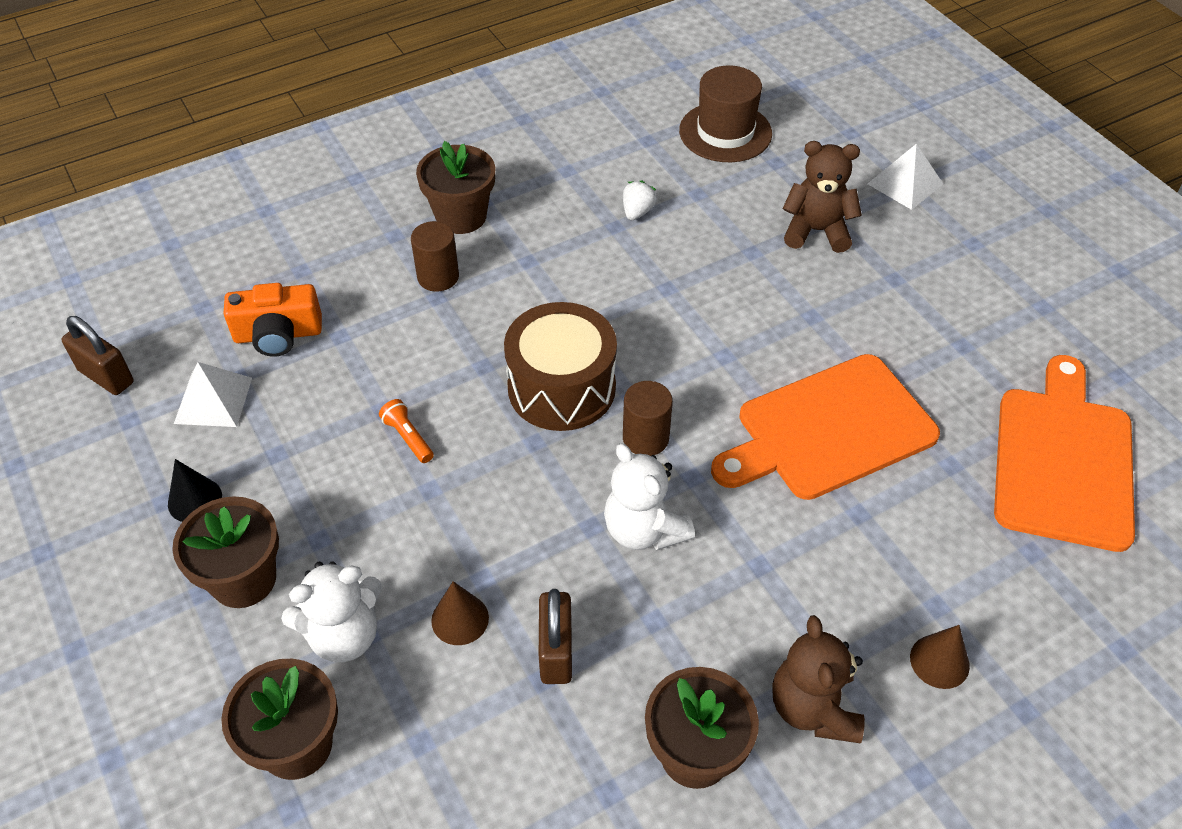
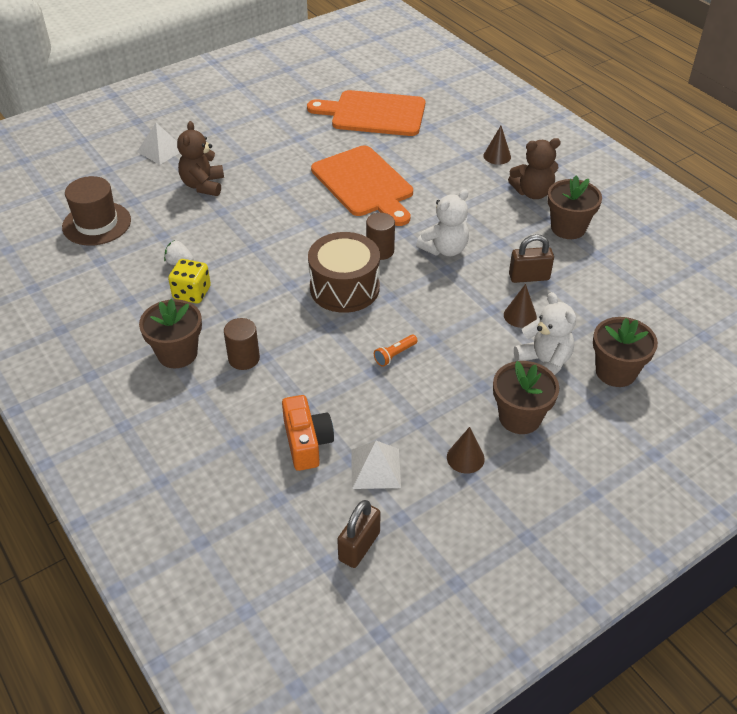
camera: 95 degrees left, 5 degrees down
black cone [168,459,222,522] -> brown cone [447,427,485,474]
none -> yellow dice [168,259,211,304]

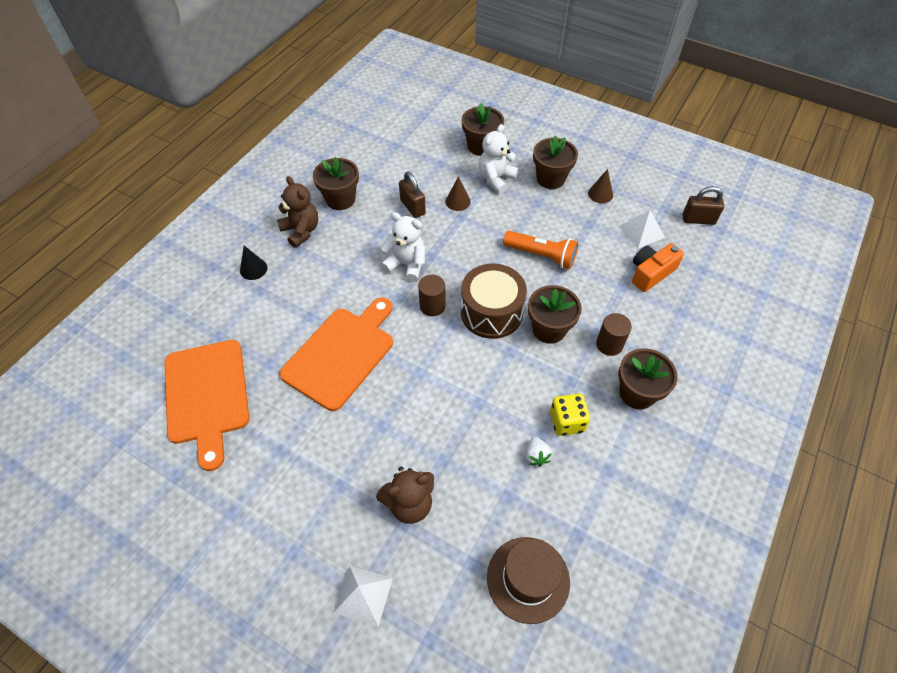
camera: 115 degrees left, 10 degrees up
orange flashlight [374,335,418,366] -> orange flashlight [503,231,578,269], size x1.92
brown cone [484,126,511,165] -> black cone [240,246,267,280]
none -> brown flower pot [528,285,582,344]

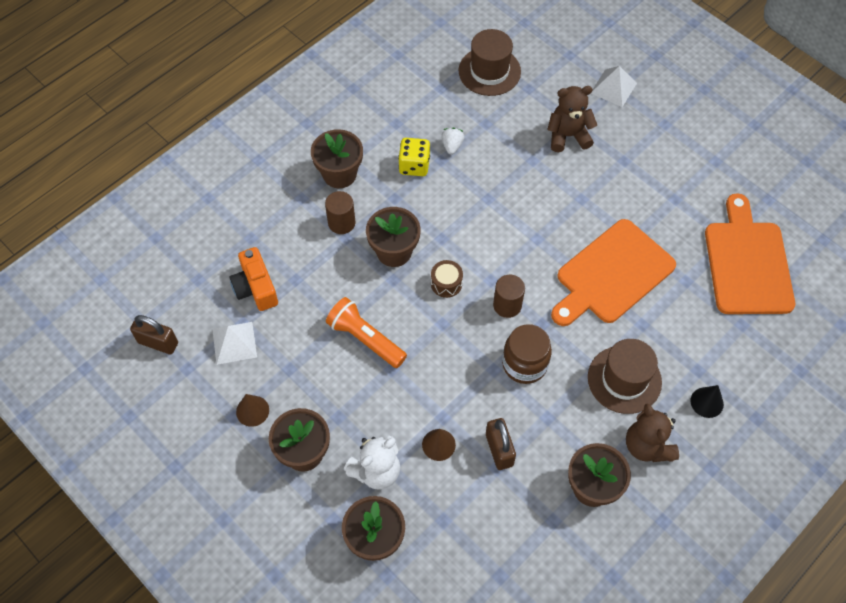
camera: 165 degrees left, 5 degrees up
white teddy bear [381,212,425,282] -> brown jar [502,324,552,384]
brown drum [461,264,527,339] -> brown drum [431,260,463,298], size x0.47
orange camera [632,243,684,292] -> orange camera turned 90 degrees clockwise [229,247,278,311]
none -> brown hat [588,339,662,414]

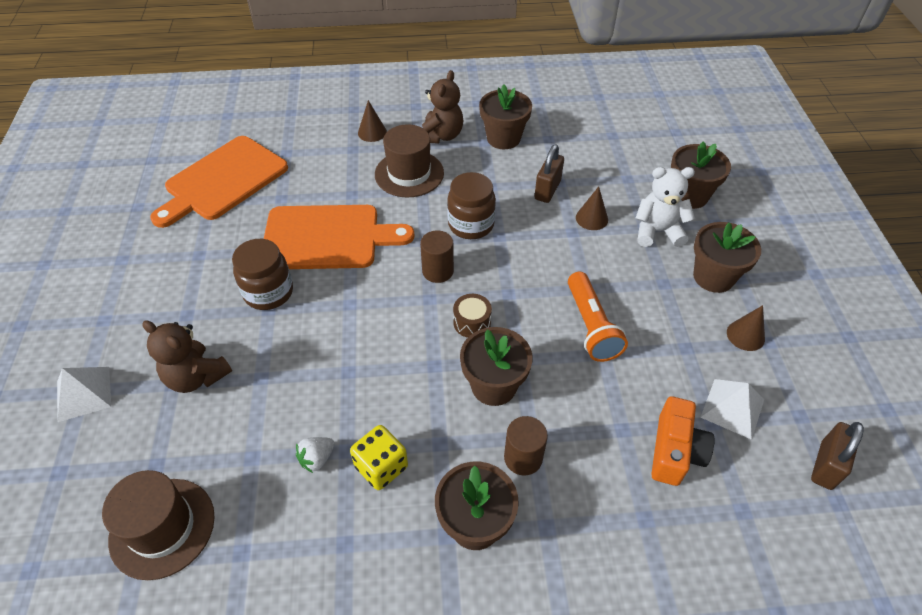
camera: 140 degrees left, 10 degrees down
brown padlock [130,315,178,355] -> brown padlock turned 60 degrees clockwise [811,422,864,490]
black cone [691,385,724,418] -> brown cone [358,100,387,142]
none -> brown jar [232,239,293,310]

